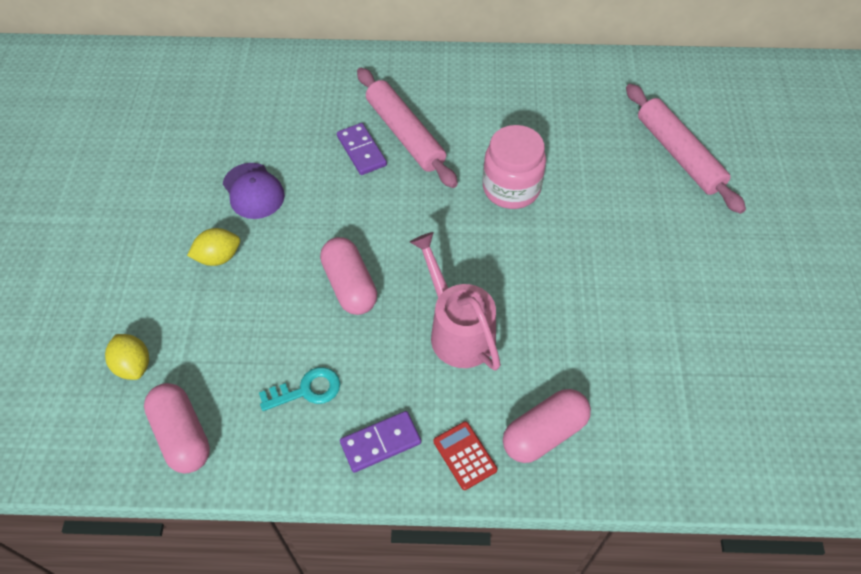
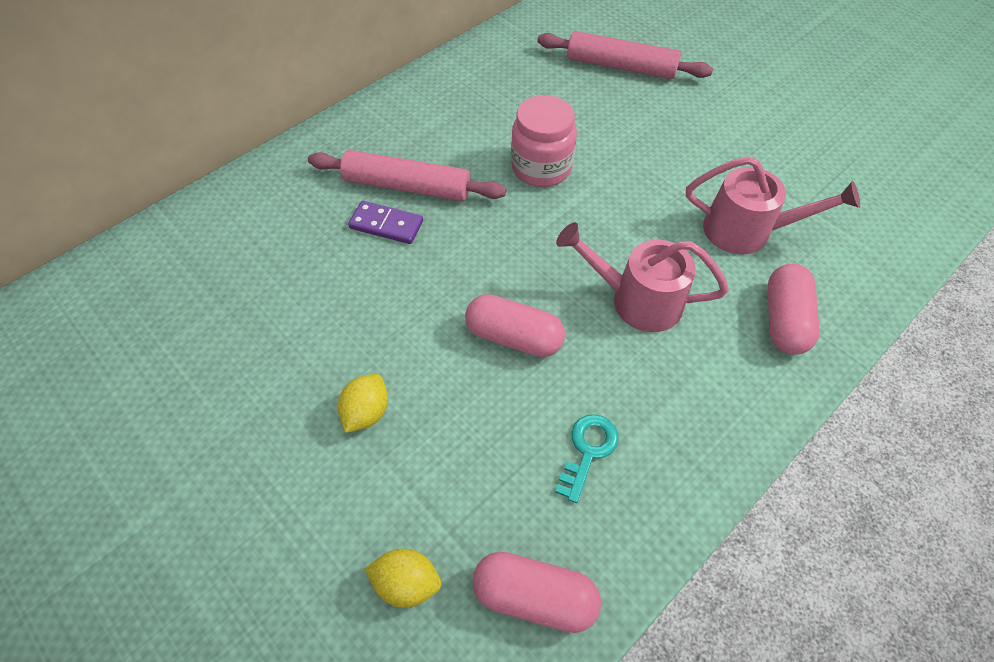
camera: 45 degrees left, 0 degrees up
purple cap [223,163,285,219] -> none
purple domino [340,411,421,473] -> none
red calculator [433,421,497,490] -> none
none -> pink watering can [686,156,860,255]

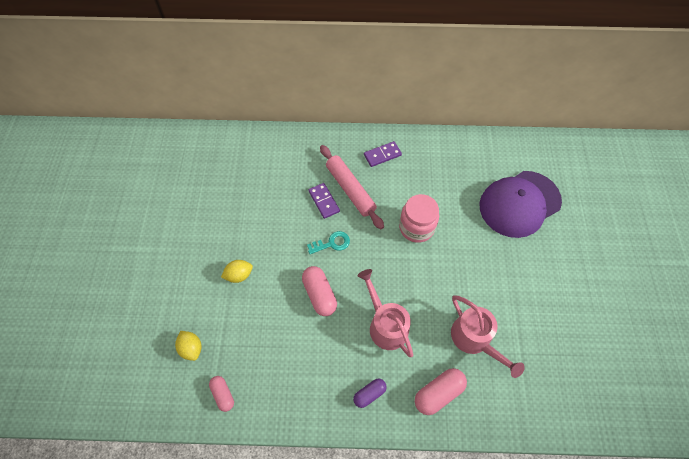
camera: 45 degrees right, 5 degrees up
pink capsule [472,552,601,633] -> pink capsule [209,376,234,412], size x0.63
pink rolling pin [537,31,713,79] -> purple cap [480,171,562,238]
turquoise key [555,414,619,503] -> turquoise key moved to [307,231,350,254]
none -> purple capsule [353,378,387,408]
none -> purple domino [364,141,402,167]

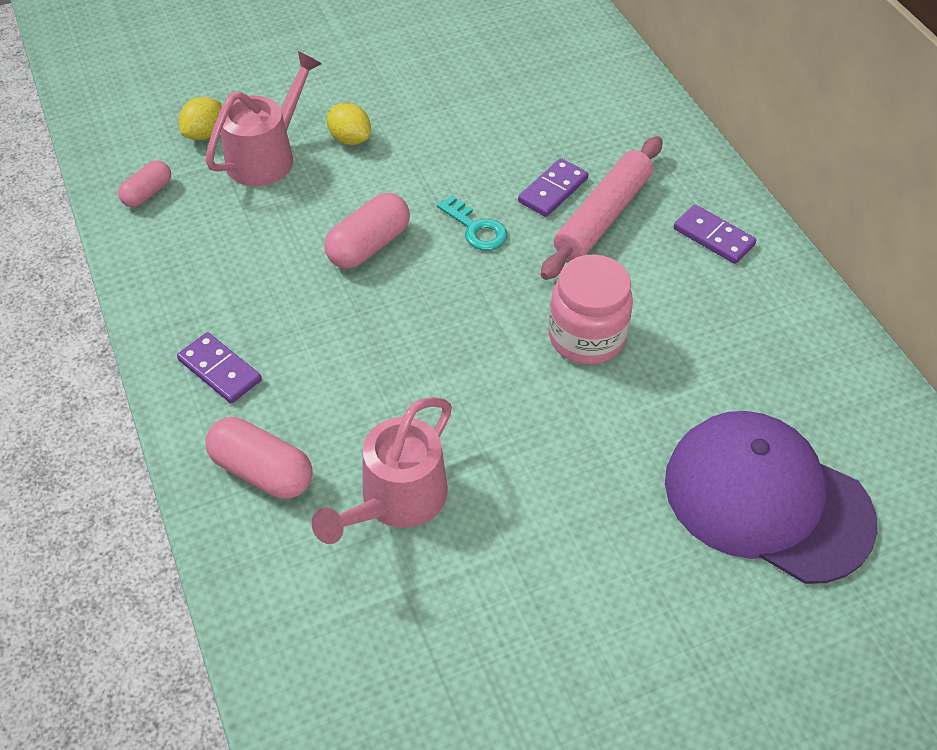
camera: 65 degrees right, 10 degrees down
purple capsule [353,378,387,408] -> purple domino [177,332,262,403]
pink watering can [358,269,413,357] -> pink watering can moved to [205,51,322,186]

